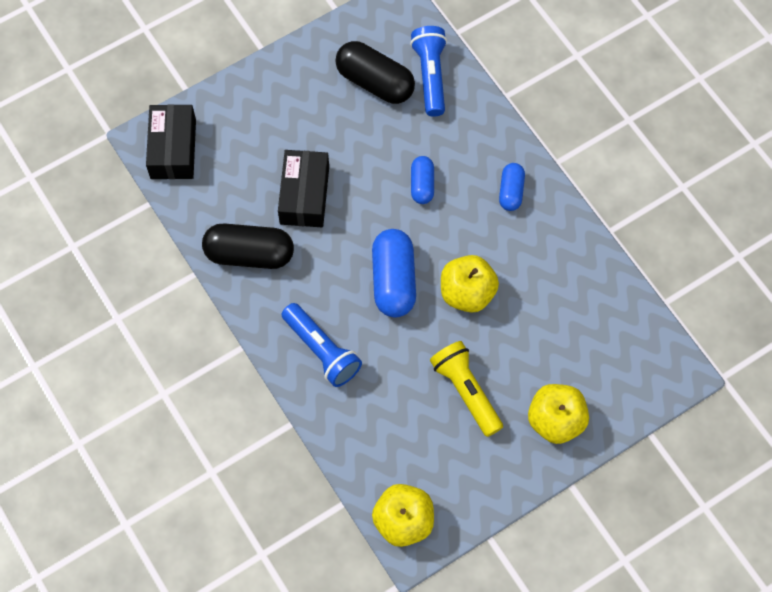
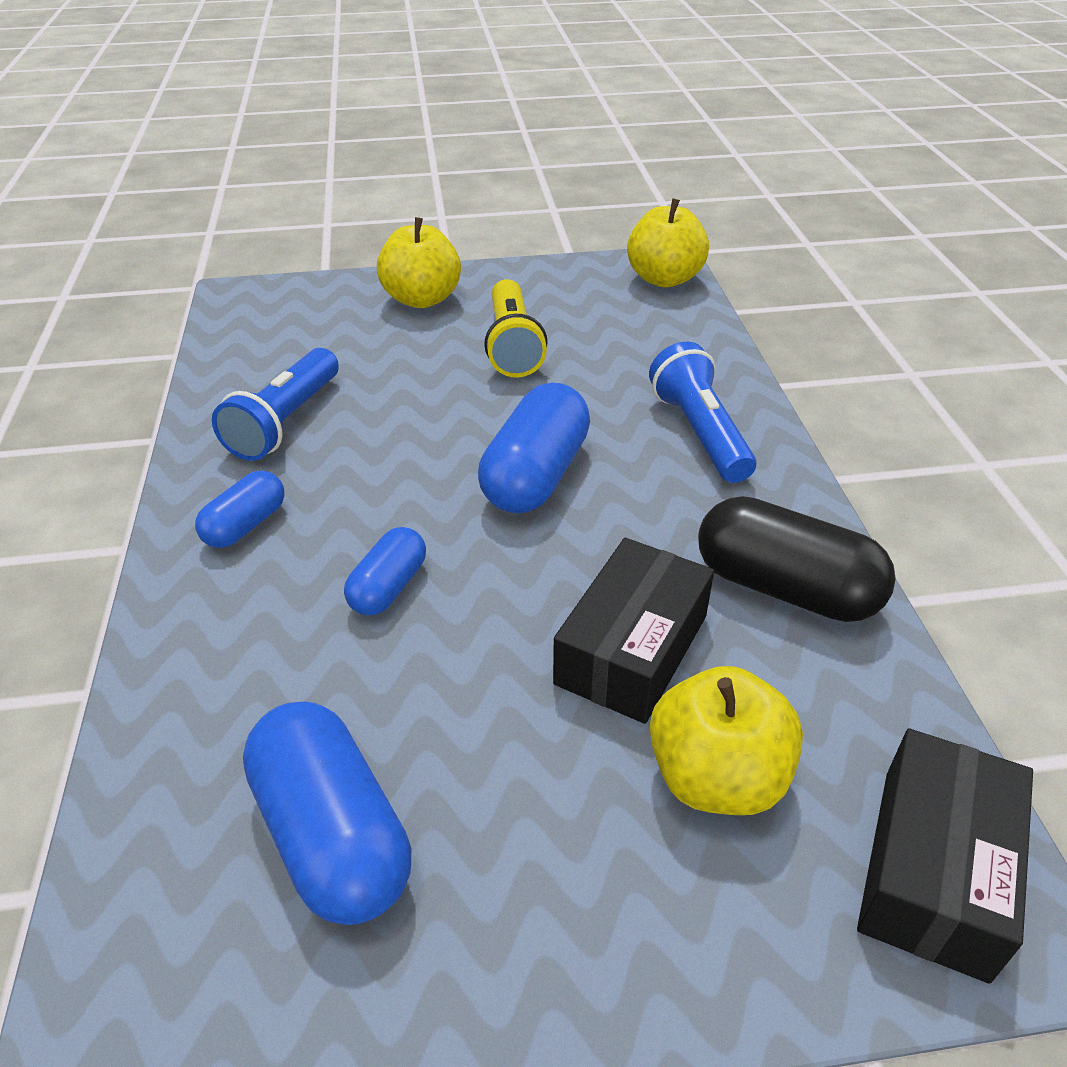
camera: 155 degrees left, 25 degrees down
black capsule [335,41,415,104] -> blue capsule [243,701,411,925]
blue flashlight [410,26,447,117] -> blue flashlight moved to [212,348,339,461]
yellow apple [441,255,499,313] -> yellow apple moved to [650,666,803,815]

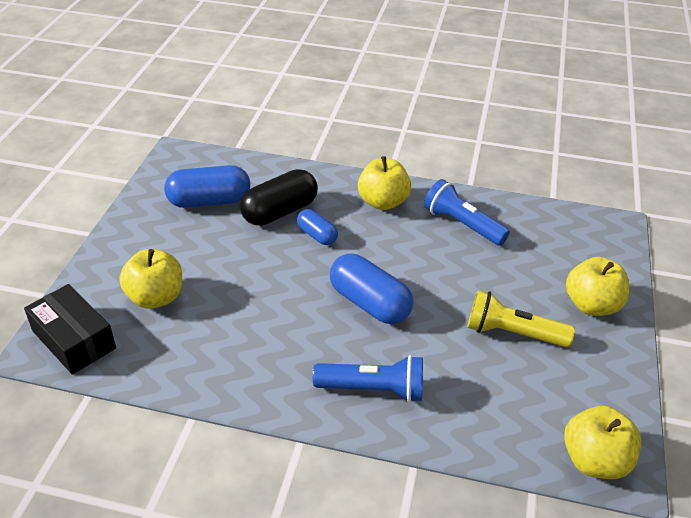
camera: 110 degrees right, 0 degrees up
blue capsule [195,471,284,548] -> yellow apple [358,156,411,210]
black box [553,538,714,724] -> none
black capsule [698,496,896,622] -> black capsule moved to [240,169,318,226]

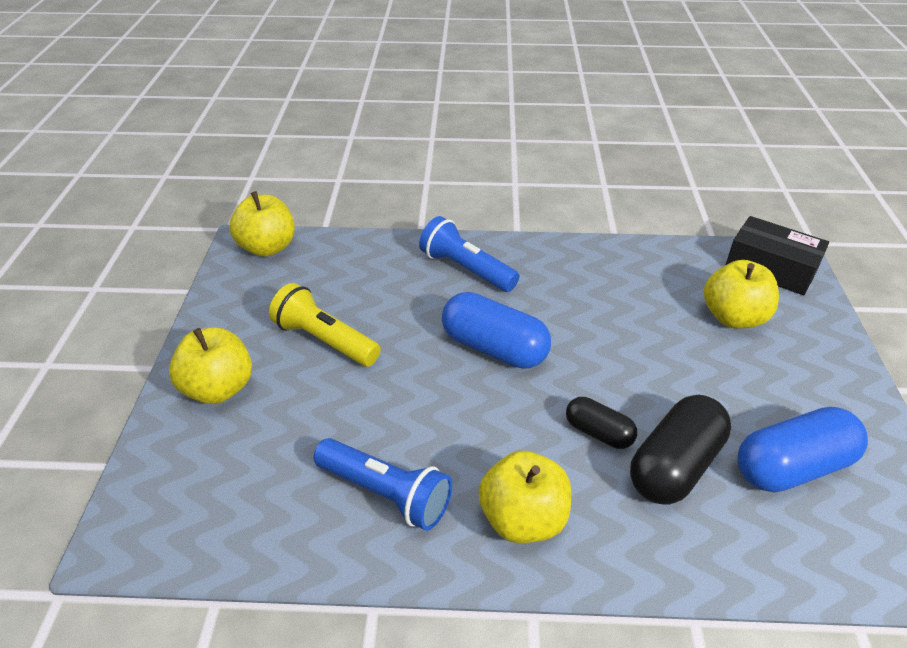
camera: 170 degrees right, 0 degrees up
blue capsule [297,209,338,245] -> black capsule [566,397,637,449]
blue flashlight [313,355,423,402] -> blue flashlight turned 45 degrees clockwise [419,216,519,292]
yellow flashlight [467,290,575,347] -> yellow flashlight turned 150 degrees counterclockwise [269,283,381,367]

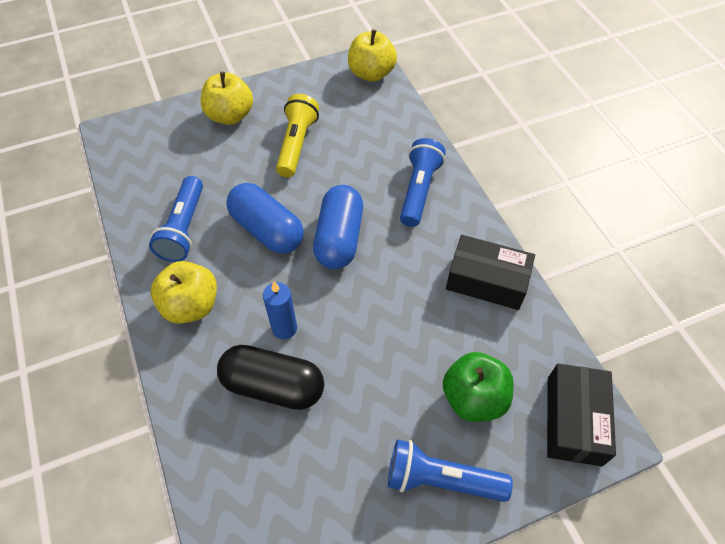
camera: 65 degrees right, 15 degrees up
black capsule [566,397,637,449] -> blue candle [263,281,297,339]
yellow apple [704,260,779,328] -> green apple [443,352,513,422]
blue capsule [737,407,868,492] -> blue capsule moved to [226,183,304,254]
none -> blue flashlight [388,439,513,502]
none -> black box [446,235,535,310]

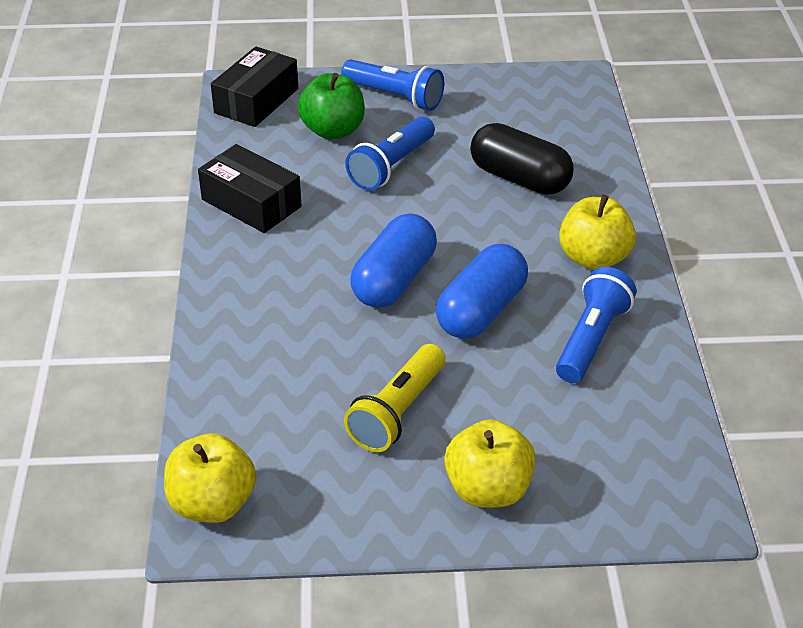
camera: 160 degrees left, 15 degrees down
blue capsule [226,183,304,254] -> blue capsule turned 60 degrees clockwise [436,244,528,339]
blue candle [263,281,297,339] -> none
blue flashlight [400,138,446,227] -> blue flashlight moved to [345,116,435,191]

